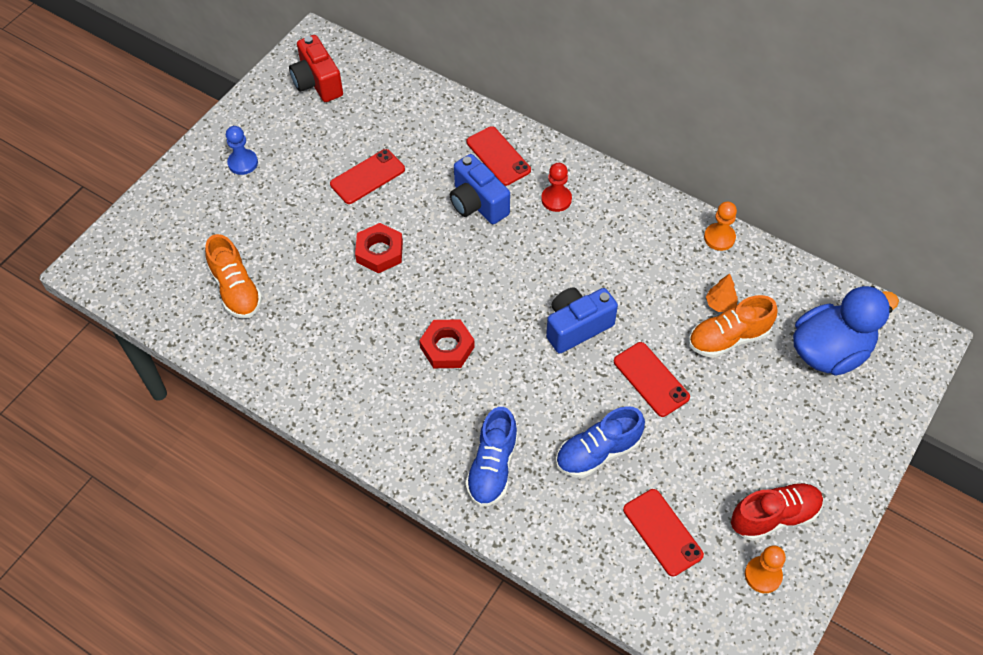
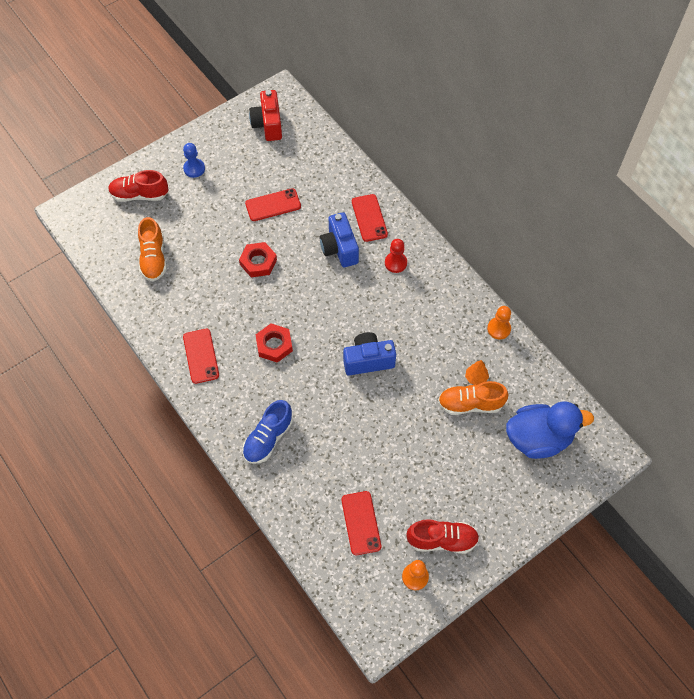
camera: 20 degrees right, 5 degrees up
blue shoe [556,406,645,478] -> none
red phone [614,342,690,417] -> red phone moved to [183,329,219,384]
none -> red shoe [108,170,169,202]

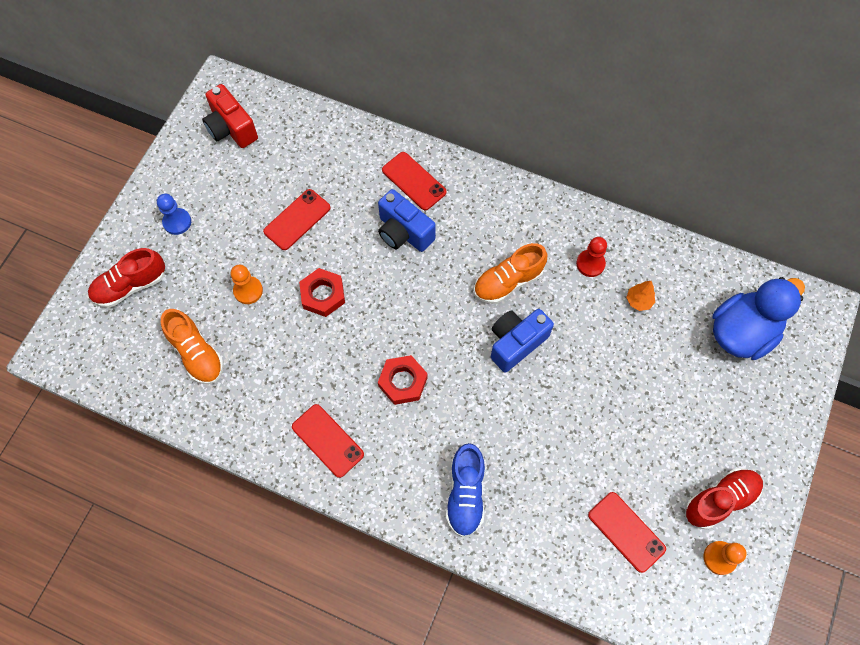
camera: 30 degrees left, 5 degrees up
red pawn [385,239,407,273] -> red pawn moved to [576,237,607,277]
orange shoe [438,381,509,415] -> orange shoe moved to [474,243,547,304]
orange pawn [487,306,511,339] -> orange pawn moved to [231,265,263,304]

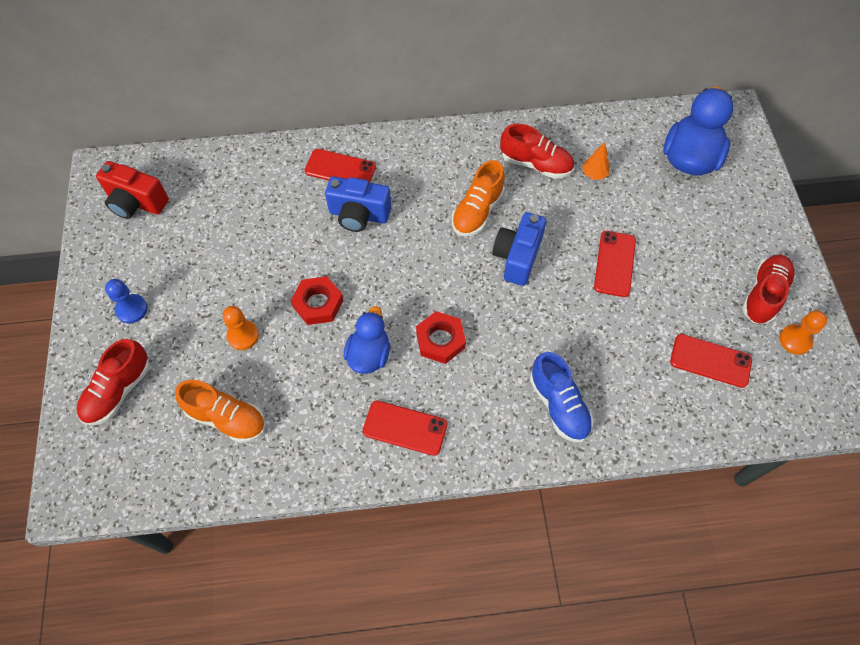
camera: 30 degrees left, 5 degrees down
red phone [263,189,331,250] -> red phone moved to [594,231,636,297]
red pawn [576,237,607,277] -> red shoe [500,124,574,179]
none -> blue duck [344,306,390,374]

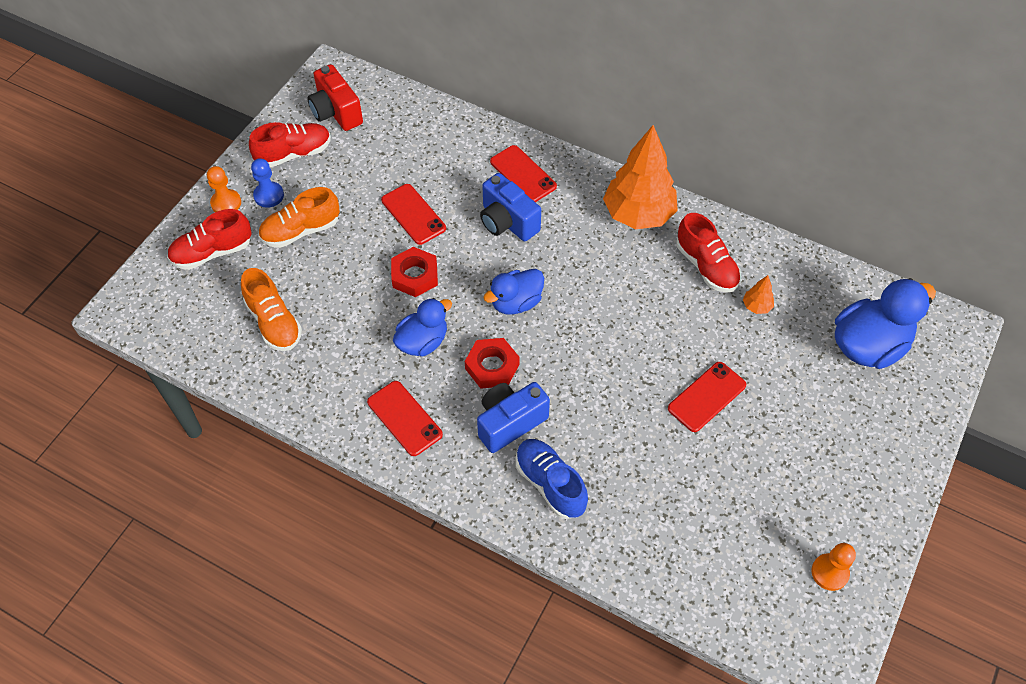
camera: 35 degrees right, 5 degrees down
orange pawn [223,306,259,350] -> orange pawn moved to [207,166,241,212]
orange shoe [452,160,505,236] -> orange shoe moved to [258,187,340,248]
blue camera [492,212,546,286] -> blue camera moved to [477,382,550,453]
blue shoe [530,352,593,442] -> blue shoe turned 135 degrees clockwise [516,439,588,519]
red phone [670,334,752,388] -> red phone moved to [381,184,446,245]
red shoe [742,254,795,324] -> red shoe moved to [249,122,331,167]
none -> blue duck [483,269,544,314]
none -> orange tree [603,125,678,229]

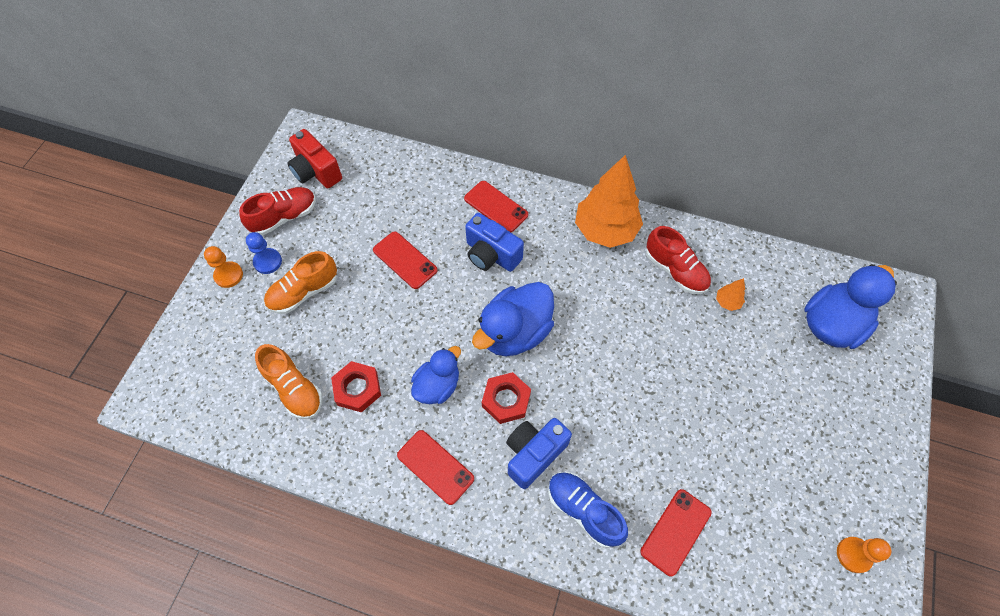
camera: 10 degrees left, 5 degrees up
red shoe [167,209,252,270] -> none
red nut [391,247,438,297] -> red nut moved to [331,361,381,413]
blue duck [483,269,544,314] -> blue duck [472,282,554,356], size x1.57
red phone [668,362,746,432] -> red phone moved to [640,489,712,577]

